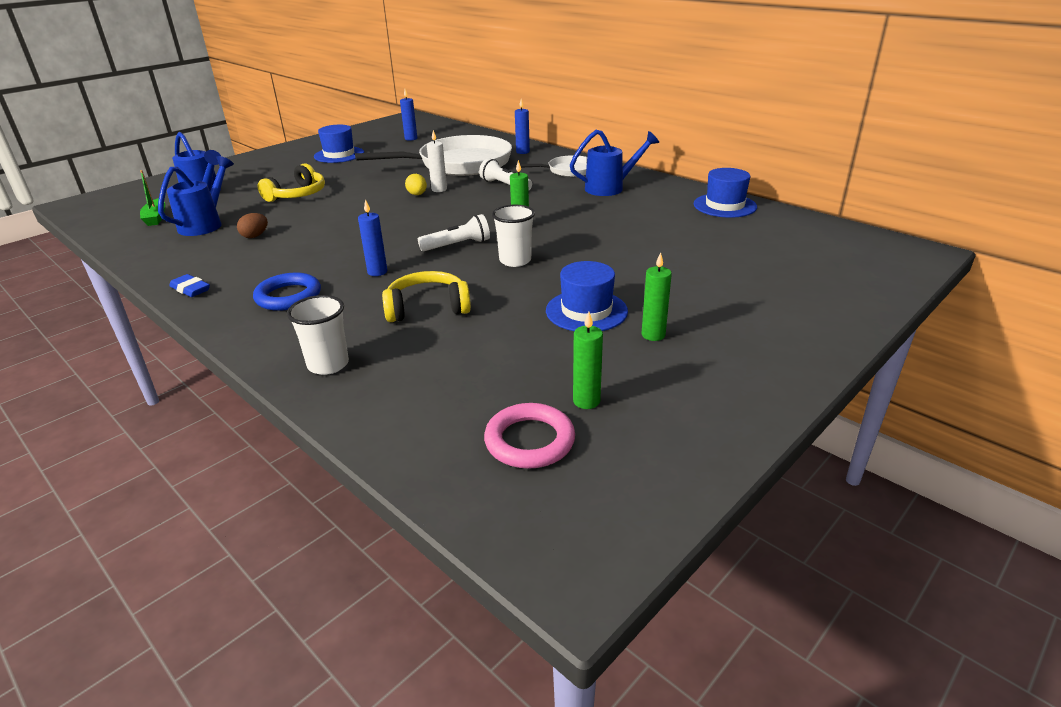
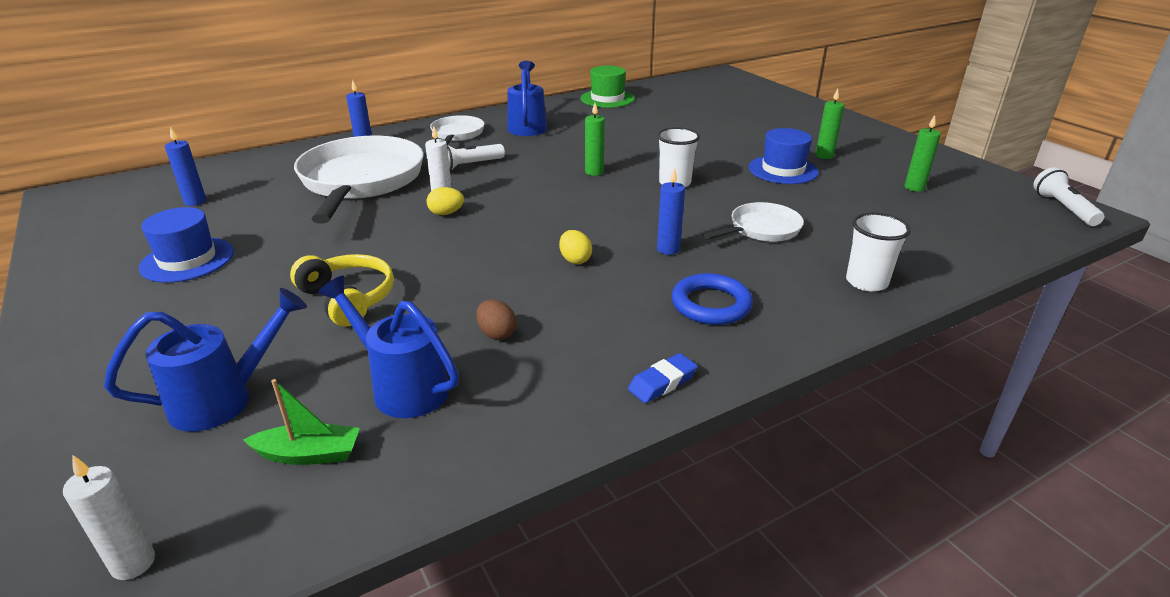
camera: 75 degrees left, 0 degrees up
yellow headphones [382,271,471,322] -> white pan [703,202,804,242]
white flashlight [418,214,490,251] -> white flashlight moved to [1033,167,1105,226]
pink ring [484,403,575,469] -> none
blue hat [694,168,757,218] -> green hat [581,66,635,108]
none -> white candle [63,455,155,580]
none -> yellow egg [559,230,592,264]

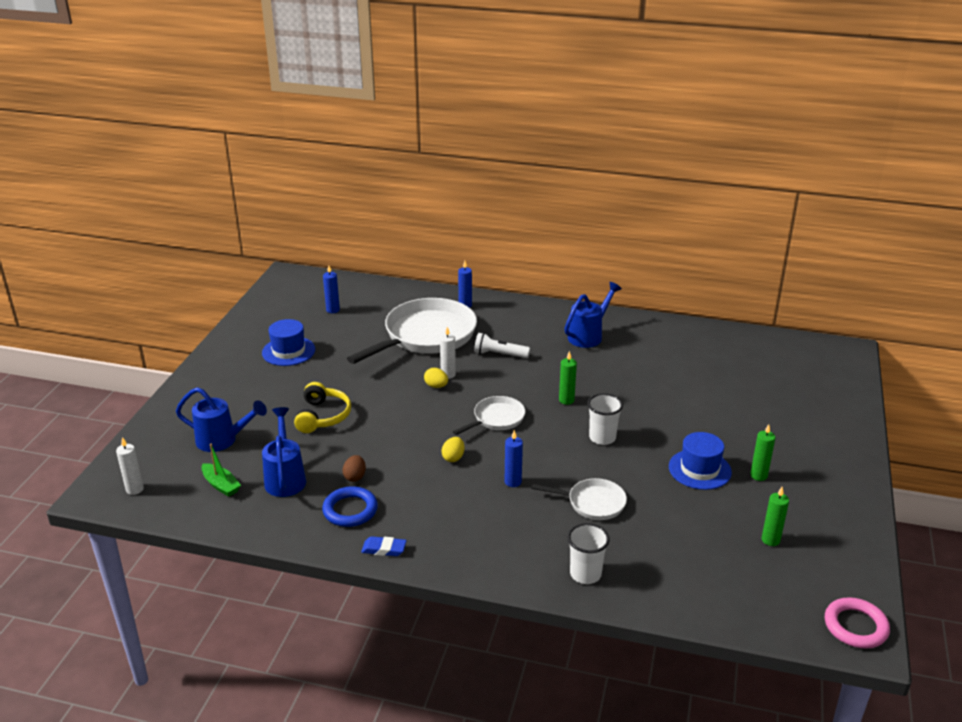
camera: 45 degrees right, 0 degrees up
white pan [430,115,485,145] -> white pan moved to [453,396,525,435]
green hat [581,66,635,108] -> none
blue ring [672,273,753,325] -> blue ring moved to [322,486,378,527]
white flashlight [1033,167,1105,226] -> pink ring [825,597,890,649]

